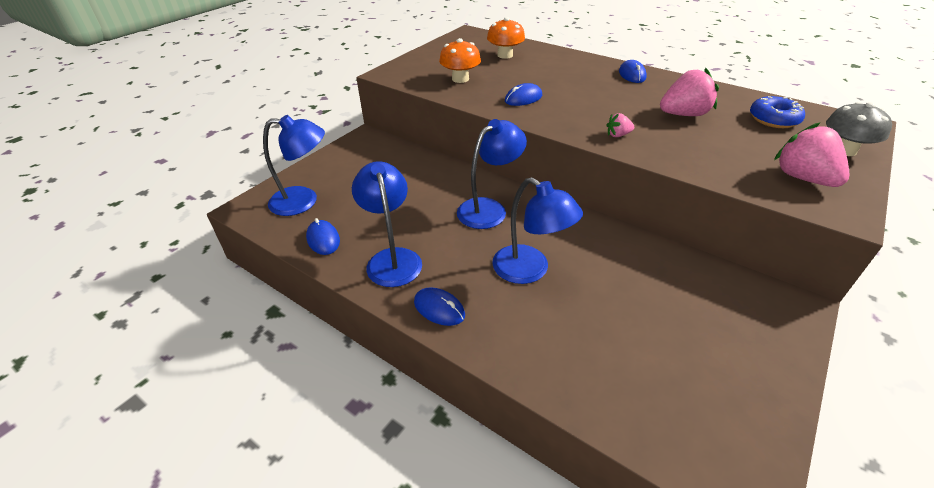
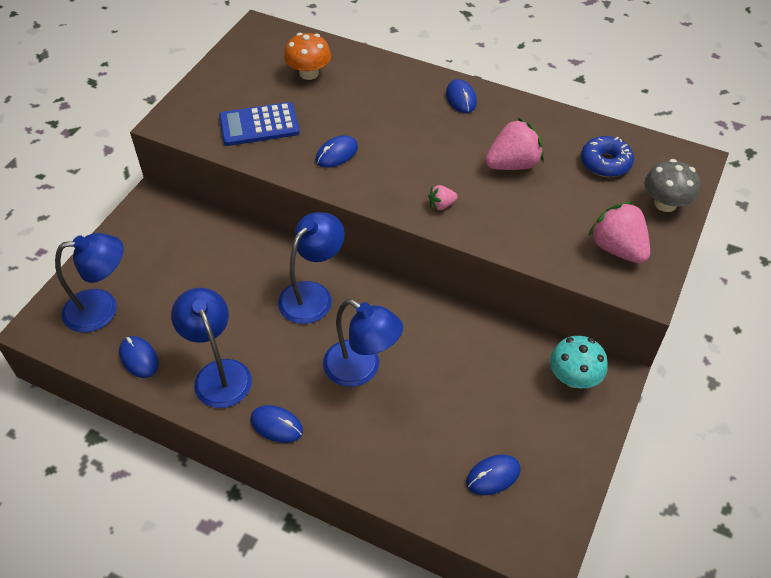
camera: 10 degrees left, 10 degrees up
orange mushroom [439,38,481,83] -> blue calculator [219,102,300,146]
none -> blue mouse [466,455,520,495]
none -> turquoise mushroom [550,336,608,388]

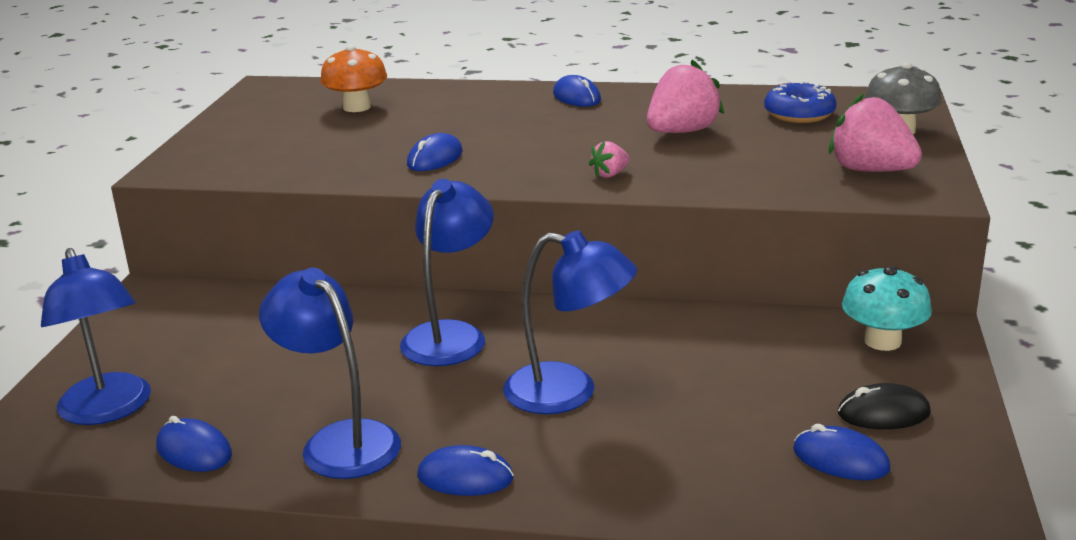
camera: 15 degrees left, 25 degrees down
blue lamp [55,233,124,333] -> blue lamp turned 90 degrees clockwise [41,248,151,425]
blue calculator [219,102,300,146] -> none
blue mouse [466,455,520,495] -> blue mouse turned 75 degrees clockwise [793,424,891,480]
none -> black mouse [838,383,931,429]

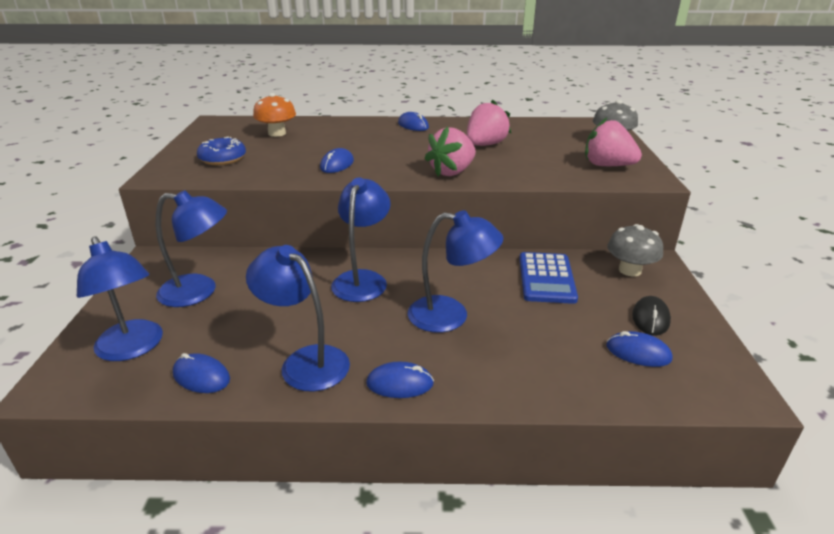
camera: 10 degrees left, 5 degrees up
pink strawberry [589,141,630,178] -> pink strawberry [424,127,476,176], size x2.05
blue donut [764,81,837,123] -> blue donut moved to [197,137,246,165]
black mouse [838,383,931,429] -> black mouse turned 60 degrees counterclockwise [632,296,671,336]
turquoise mushroom [842,266,932,351] -> grey mushroom [607,224,663,276]
none -> blue lamp [156,190,227,307]
none -> blue calculator [519,252,578,304]

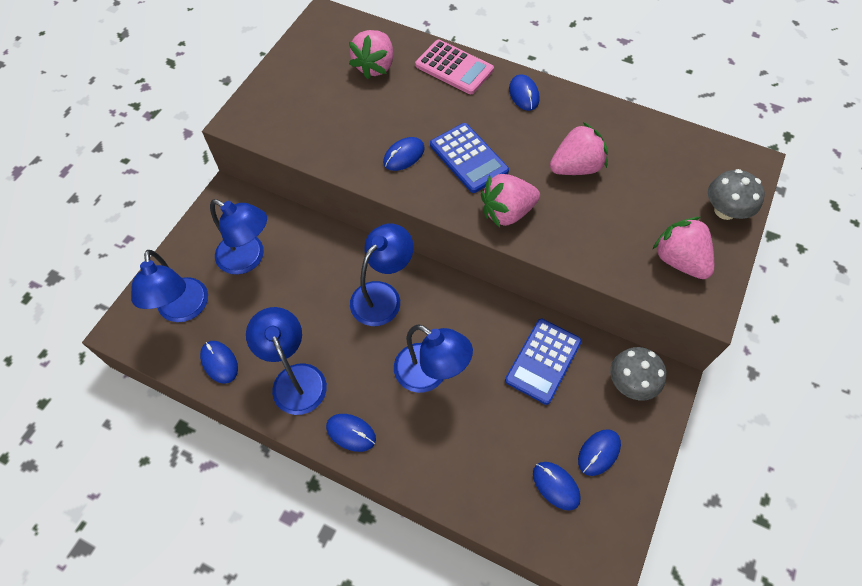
camera: 25 degrees right, 30 degrees up
blue donut [197,137,246,165] -> none
orange mushroom [253,93,296,137] -> pink strawberry [349,30,393,79]
black mouse [632,296,671,336] -> blue mouse [578,429,621,476]
none -> pink calculator [415,39,494,94]
none -> blue calculator [430,123,509,193]

